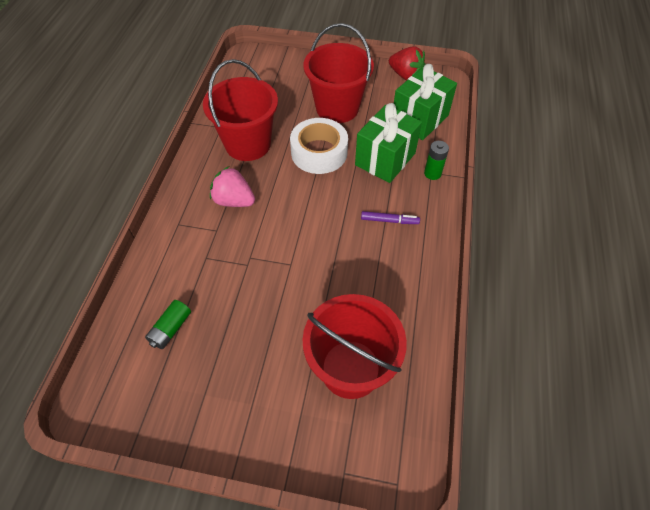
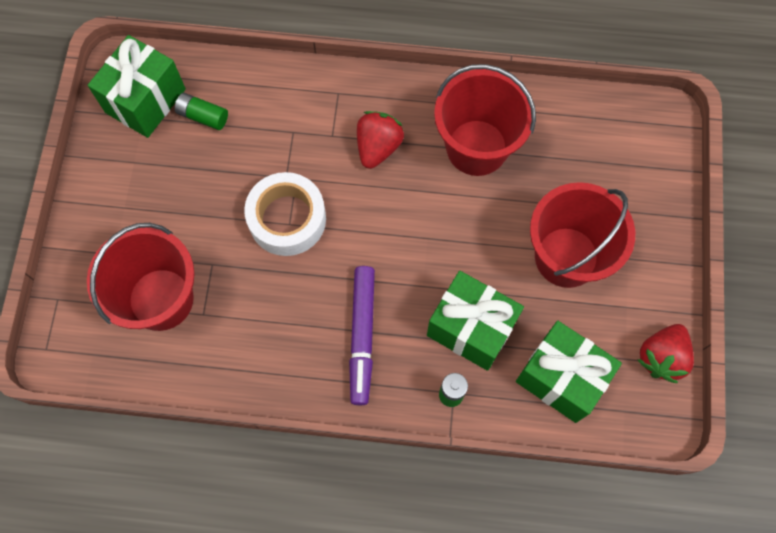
camera: 85 degrees right, 15 degrees up
pink strawberry [210,166,255,207] -> red strawberry [357,111,404,169]
white tape [290,118,348,174] -> white tape moved to [244,172,326,256]
purple marker [361,211,420,224] -> purple marker [349,266,375,405], size x1.82
none -> green gift [88,35,186,138]

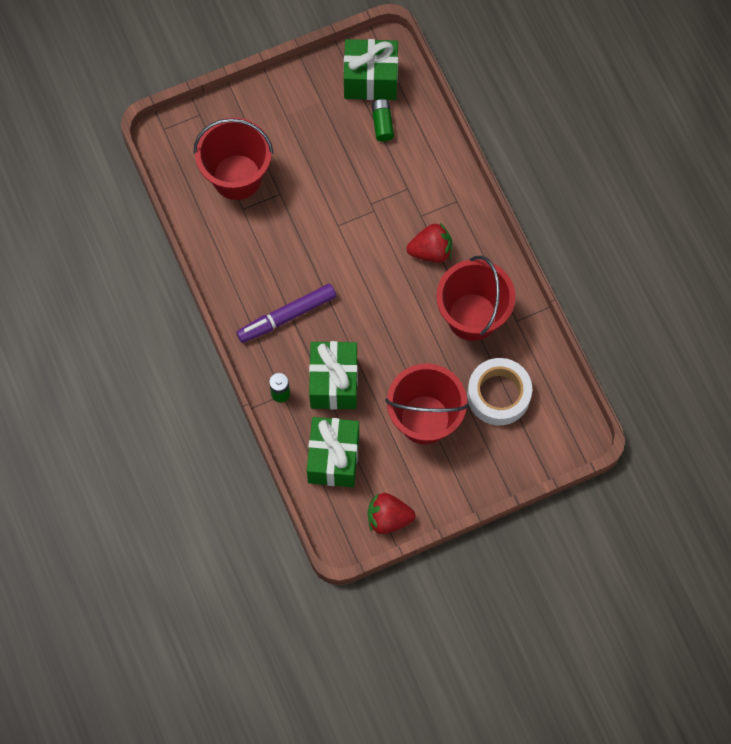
camera: 60 degrees right, 0 degrees up
white tape [244,172,326,256] -> white tape moved to [467,358,532,425]

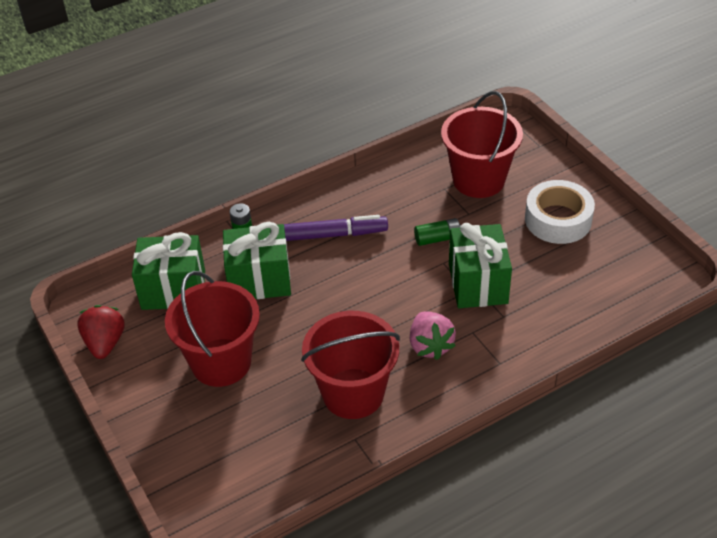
camera: 85 degrees right, 25 degrees down
purple marker [236,284,336,343] -> purple marker turned 120 degrees clockwise [284,215,388,241]
green gift [344,39,398,100] -> green gift moved to [449,223,512,308]
green battery [372,99,394,142] -> green battery moved to [414,218,461,246]
red strawberry [406,223,452,263] -> pink strawberry [410,311,456,360]
white tape [467,358,532,425] -> white tape moved to [525,180,595,244]

